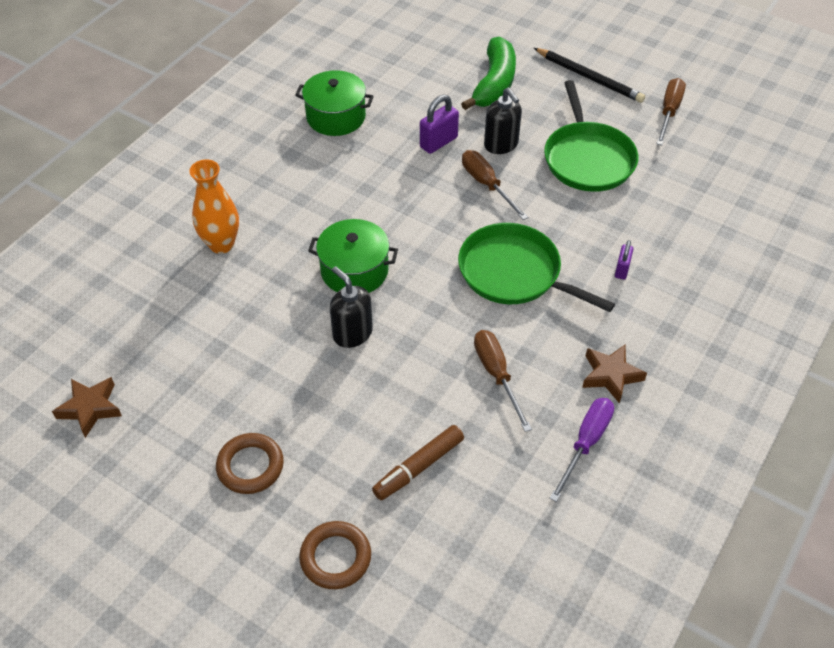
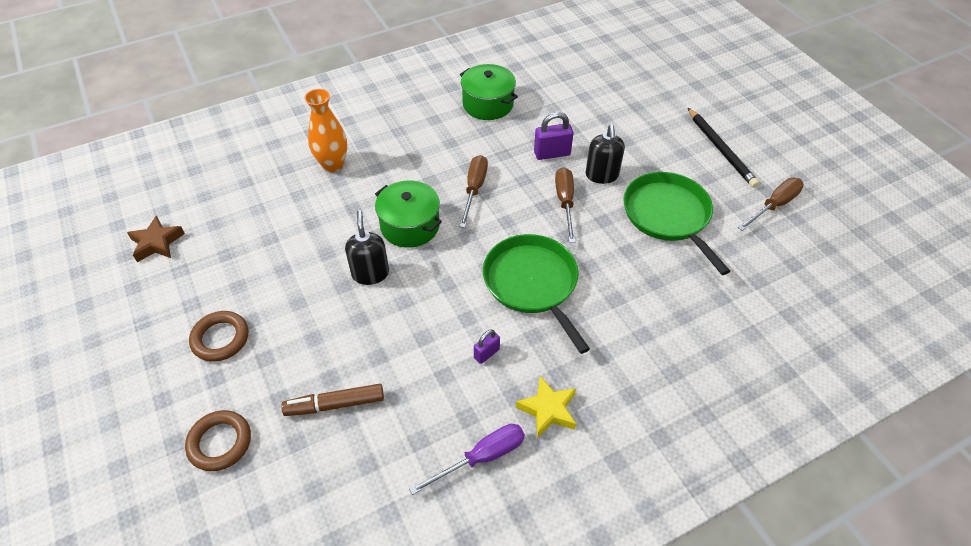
camera: 30 degrees right, 0 degrees up
green banana [461,37,516,110] -> none
brown screwdriver [474,330,532,432] -> brown screwdriver moved to [459,155,488,228]
green pan [544,80,638,192] -> green pan turned 135 degrees clockwise [623,172,730,275]
brown star [582,345,647,404] -> yellow star [516,376,576,438]
purple padlock [615,240,633,280] -> purple padlock moved to [474,329,500,364]

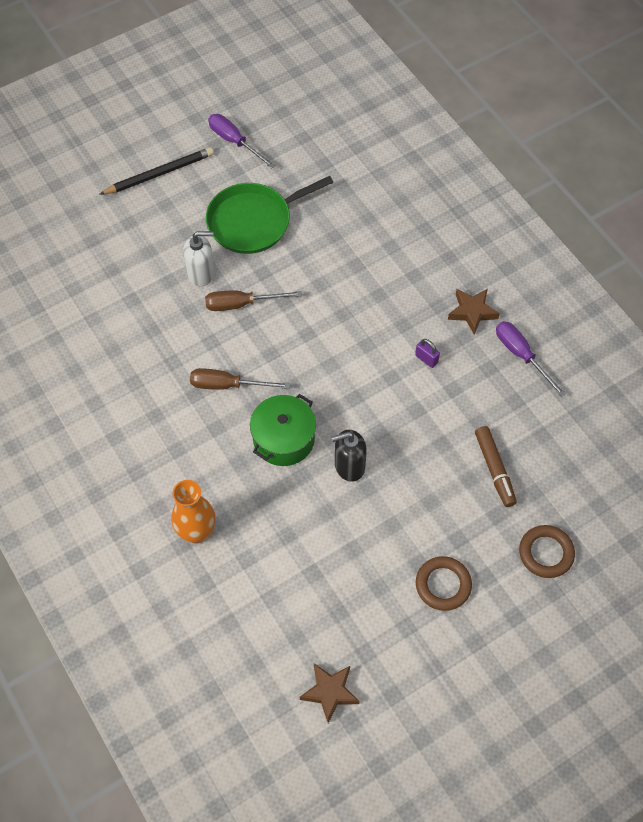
camera: 95 degrees left, 10 degrees up
green pot [460,64,518,120] -> none
green pan [483,234,590,354] -> none
yellow star [516,376,576,438] -> brown star [448,289,500,335]
purple padlock [534,112,573,160] -> none
black soap dispenser [586,125,625,184] -> white soap dispenser [183,231,215,287]
brown screwdriver [738,177,804,231] -> purple screwdriver [208,114,275,168]

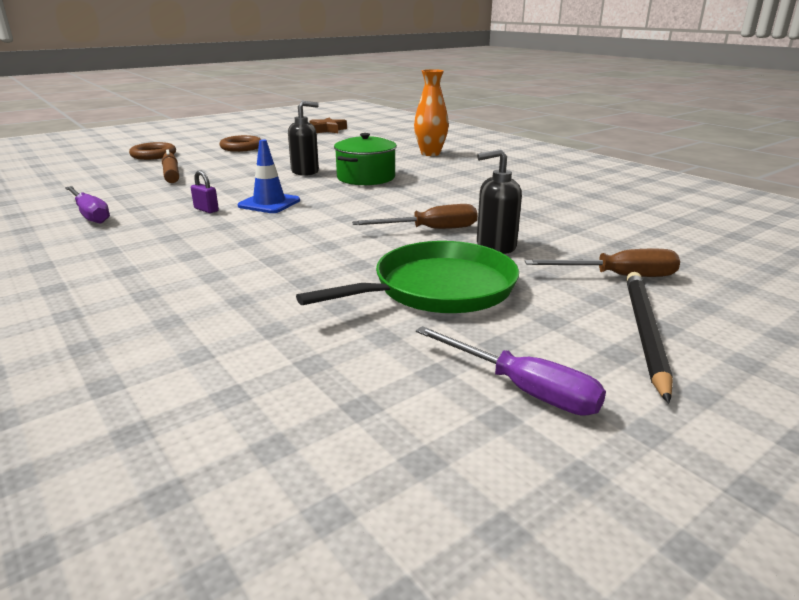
camera: 175 degrees right, 35 degrees down
black pencil [99,147,214,195] -> black pencil turned 135 degrees clockwise [626,272,673,404]
white soap dispenser [183,231,215,287] -> black soap dispenser [477,149,522,254]
brown screwdriver [190,368,290,390] -> brown screwdriver moved to [525,249,680,277]
brown star [448,289,500,335] -> none
none -> blue traffic cone [238,139,300,213]

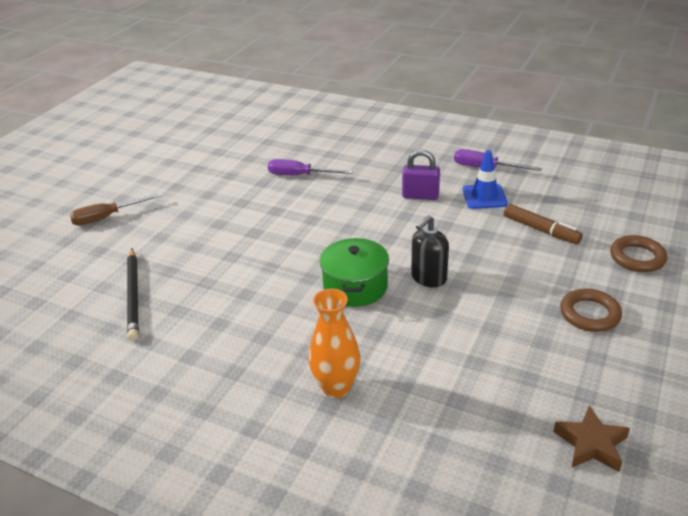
camera: 155 degrees right, 10 degrees up
purple padlock [191,171,219,213] -> purple padlock [402,150,440,200], size x1.65
blue traffic cone [238,139,300,213] -> blue traffic cone moved to [463,150,508,209]
green pan [296,241,519,313] -> none
brown screwdriver [352,204,478,229] -> none
purple screwdriver [416,326,606,416] -> purple screwdriver moved to [268,159,353,175]
black soap dispenser [477,149,522,254] -> none
black pencil [626,272,673,404] -> black pencil moved to [127,249,139,341]

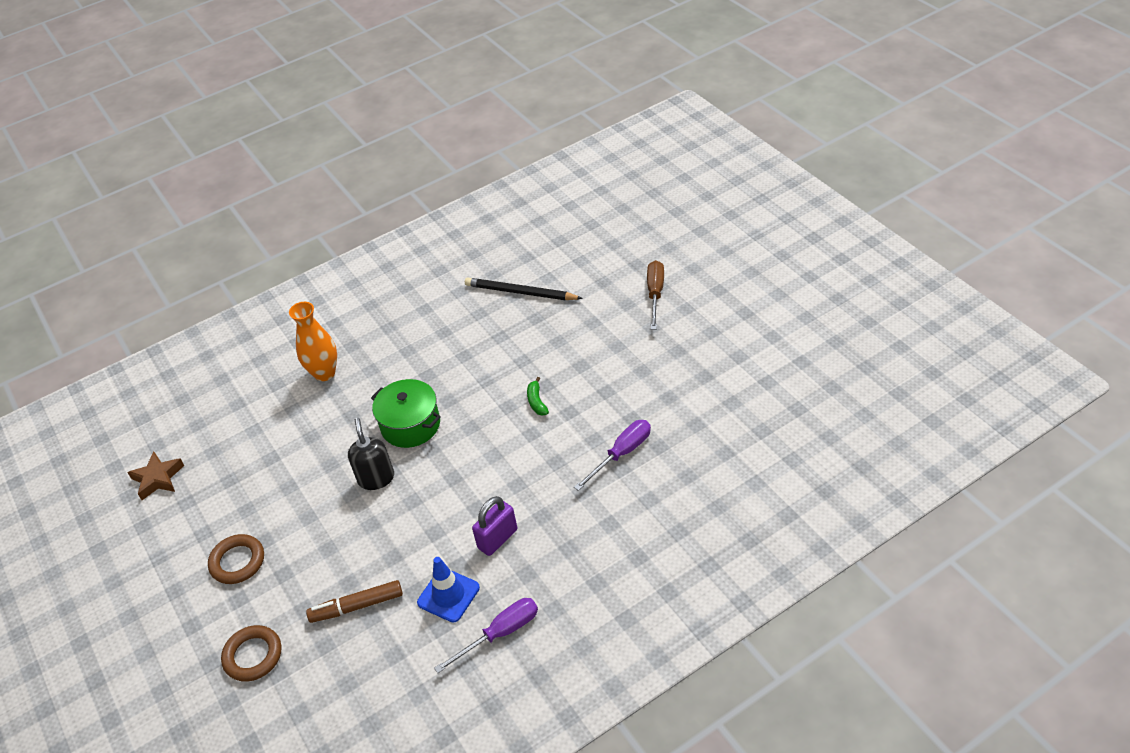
camera: 125 degrees right, 10 degrees up
none -> green banana [527,377,549,416]

